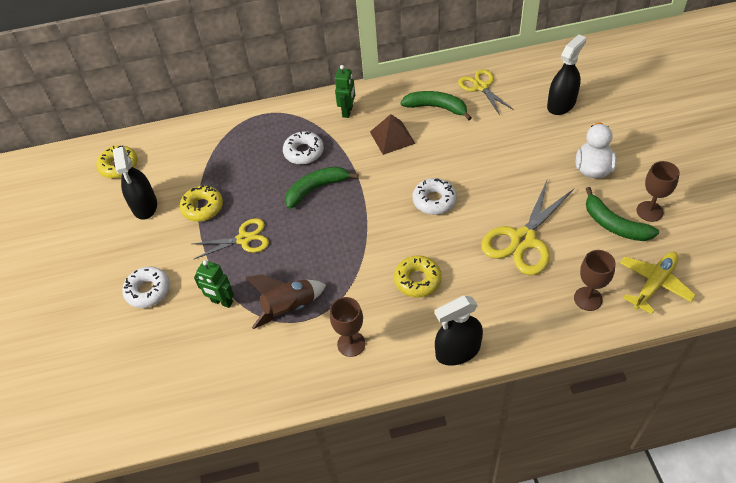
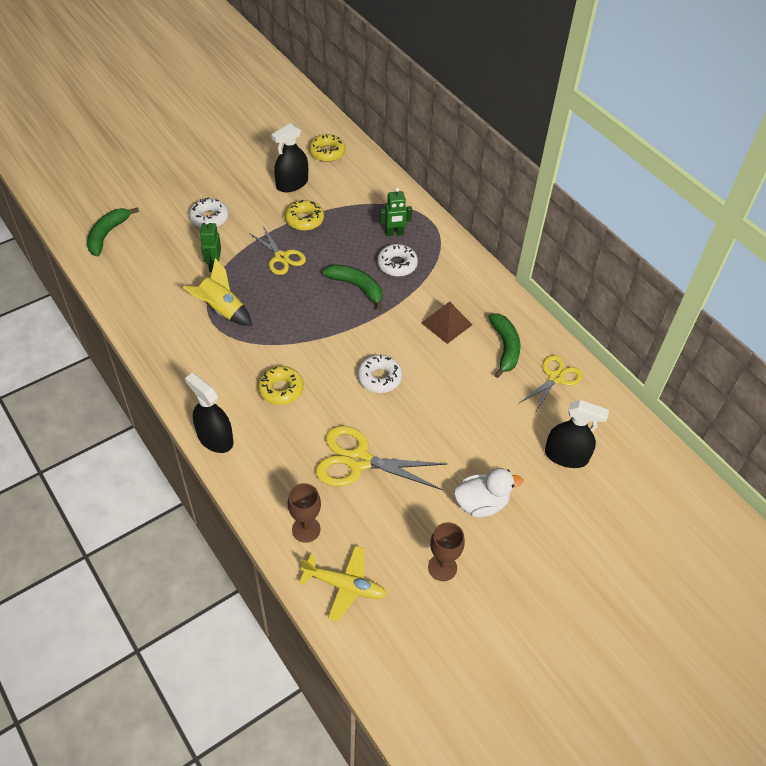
camera: 60 degrees right, 0 degrees up
brown rocket [245,274,326,329] -> yellow rocket [183,258,252,326]
brown goblet [330,297,365,357] -> none
green robot [335,65,355,118] -> green robot moved to [380,187,412,236]
green banana [586,187,659,241] -> green banana moved to [87,207,139,256]

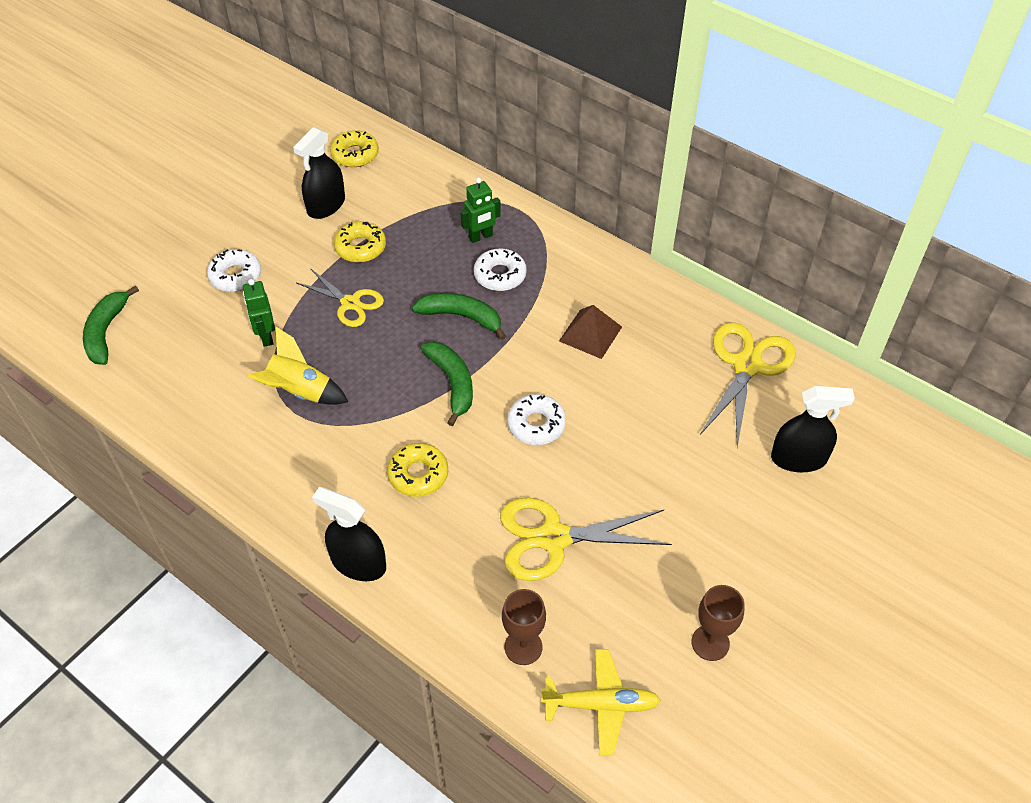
camera: 15 degrees left, 0 degrees up
white duck [454,468,523,517] -> none
green banana [488,314,520,378] -> green banana moved to [421,342,473,426]
yellow scissors [519,355,583,413] -> yellow scissors [700,322,796,447], size x1.56

